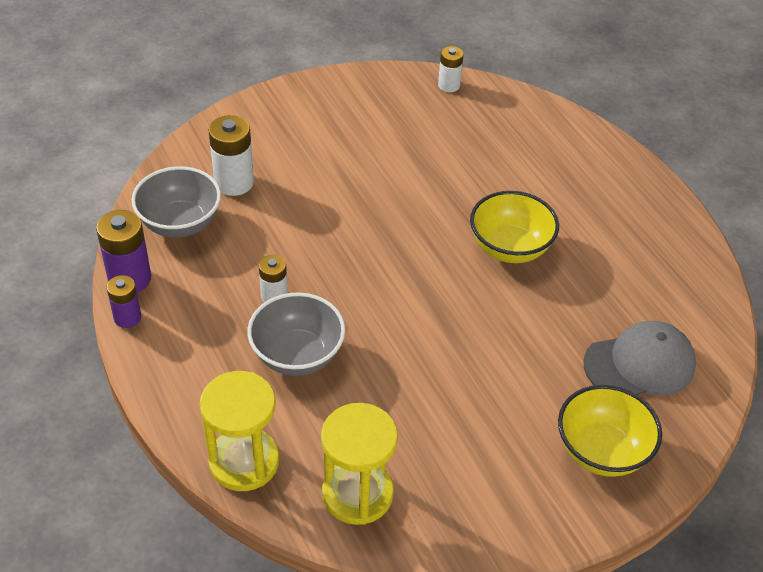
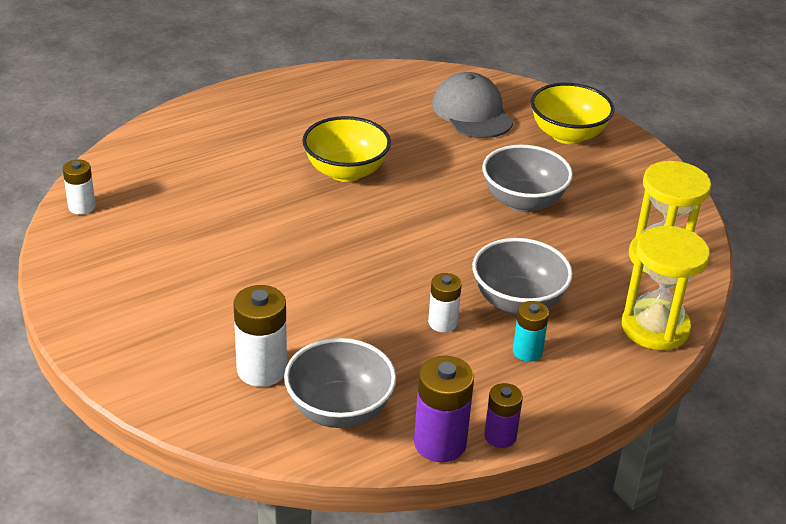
camera: 95 degrees left, 10 degrees down
none -> grey bowl [482,145,573,212]
none -> turquoise battery [513,301,549,362]

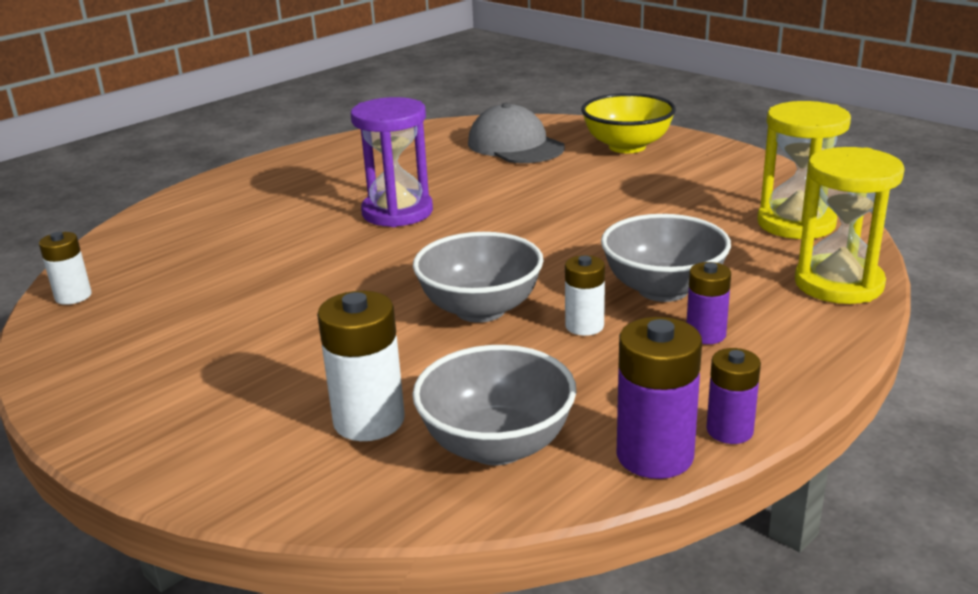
camera: 10 degrees left, 10 degrees down
yellow bowl [302,116,391,182] -> purple hourglass [351,97,433,227]
grey bowl [482,145,573,212] -> grey bowl moved to [413,232,544,323]
turquoise battery [513,301,549,362] -> purple battery [686,262,731,344]

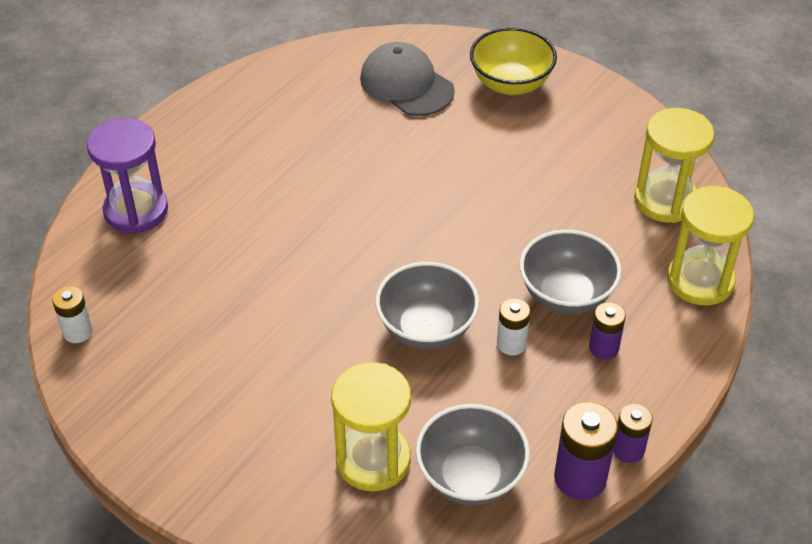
camera: 10 degrees left, 20 degrees up
white battery [317,291,405,441] -> yellow hourglass [331,362,411,491]
purple hourglass [351,97,433,227] -> purple hourglass moved to [87,118,168,234]

